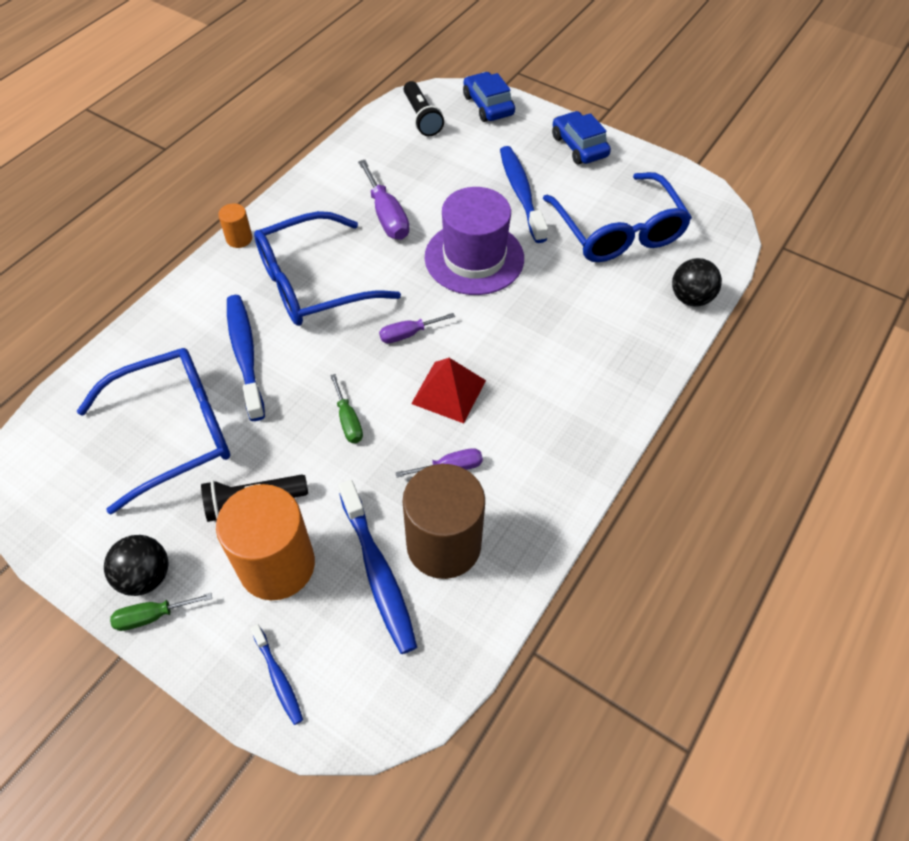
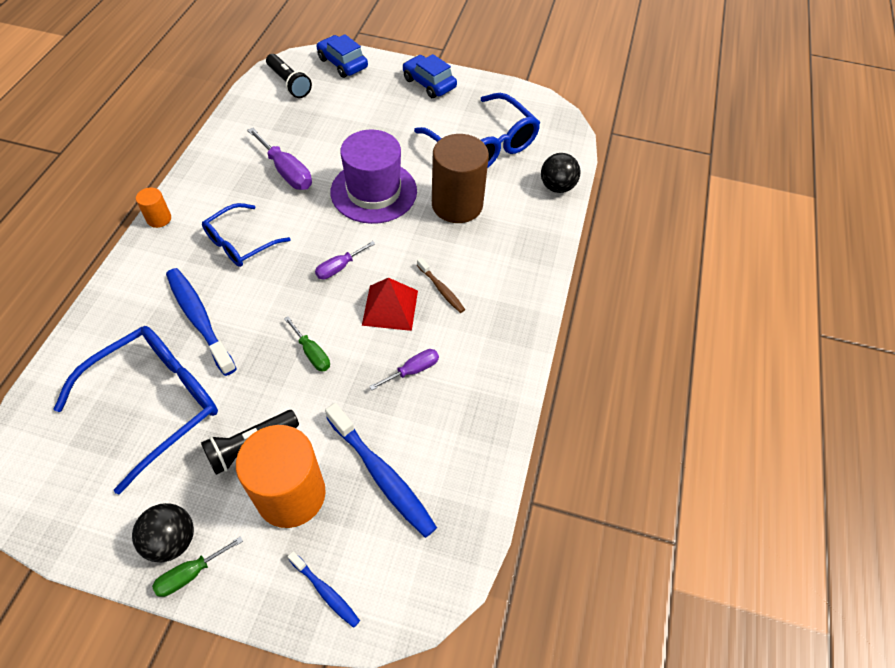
camera: 20 degrees left, 0 degrees up
blue glasses [254,211,401,326] -> blue glasses [202,203,291,267], size x0.61
brown cylinder [403,464,485,579] -> brown cylinder moved to [432,134,489,223]
blue toothbrush [500,146,548,243] -> none
none -> brown toothbrush [417,258,465,313]

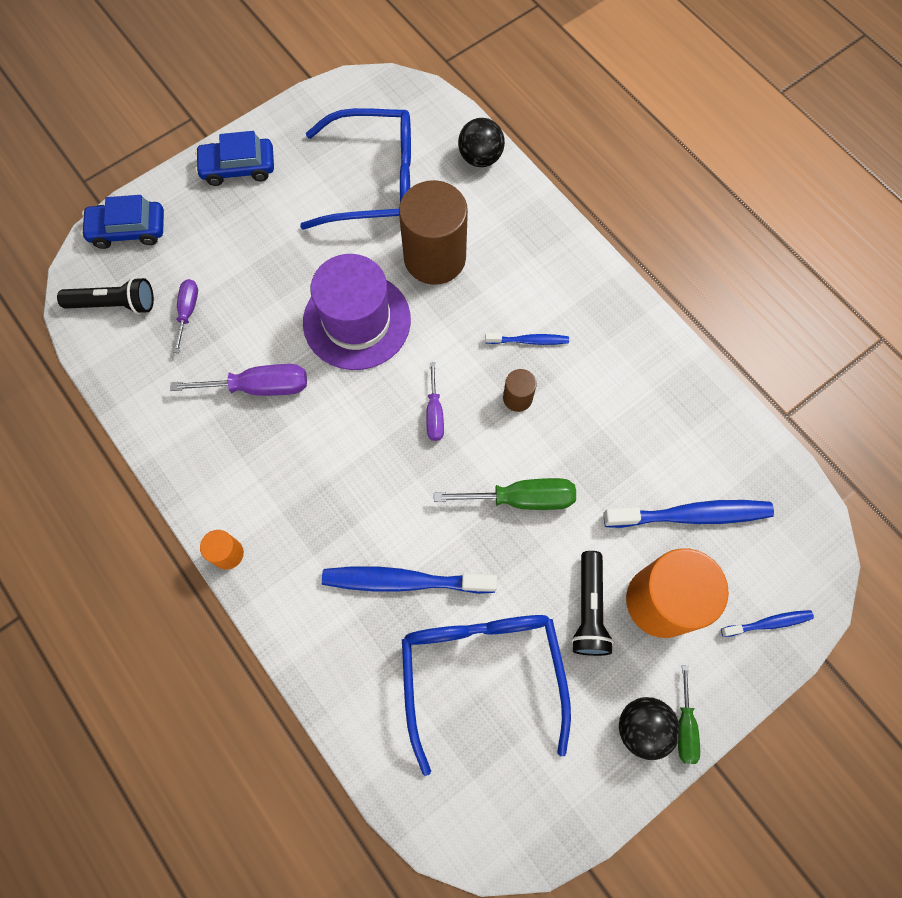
camera: 50 degrees left, 15 degrees up
blue glasses [202,203,291,267] -> none
green screwdriver [284,316,330,372] -> green screwdriver [434,478,576,510], size x1.63
red pyramid [362,278,418,331] -> brown cylinder [503,369,537,412]
purple screwdriver [369,349,439,390] -> purple screwdriver moved to [173,279,198,353]
brown toothbrush [417,258,465,313] -> blue toothbrush [485,333,569,345]

